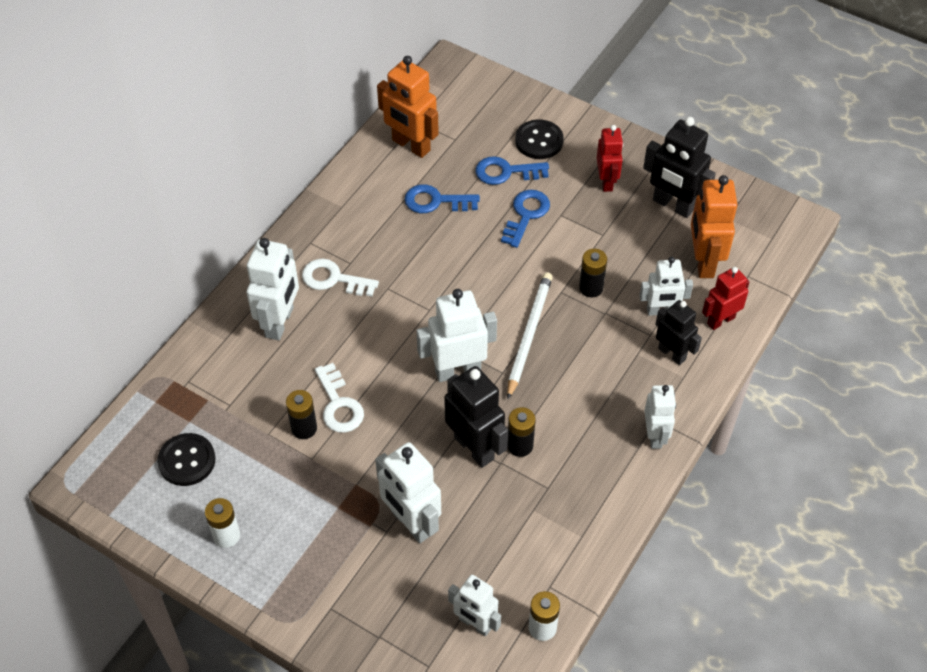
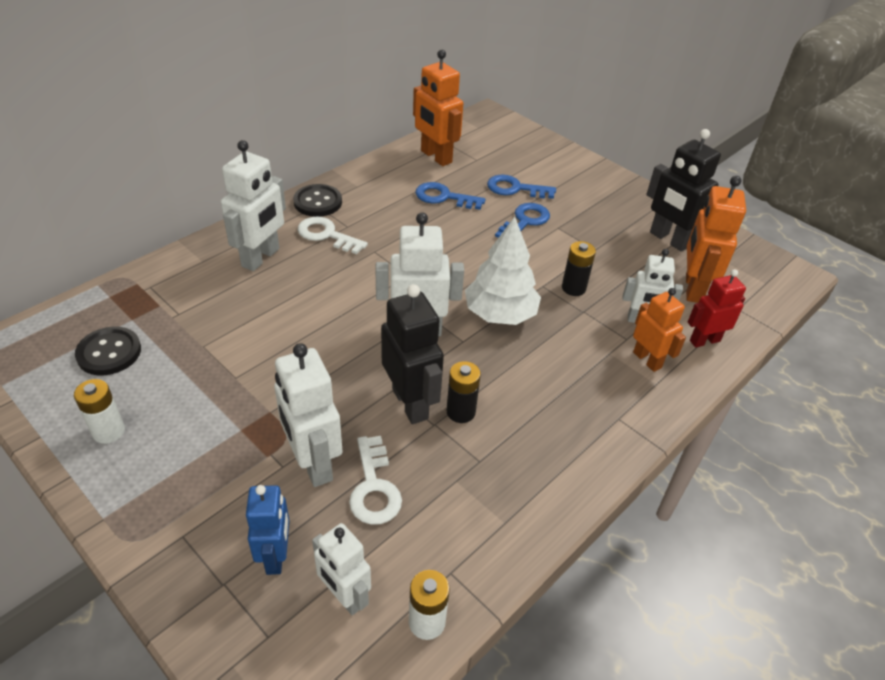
camera: 10 degrees right, 10 degrees down
black battery [286,390,317,439] -> none
white key [315,363,364,433] -> white key moved to [349,436,402,525]
white pencil [507,272,553,399] -> white tree [465,216,541,325]
black button [515,119,564,159] -> black button moved to [293,184,342,217]
red robot [597,125,623,192] -> none
white robot [644,385,676,449] -> none
black robot [655,300,702,365] -> orange robot [633,288,686,372]
none -> blue robot [246,485,290,575]

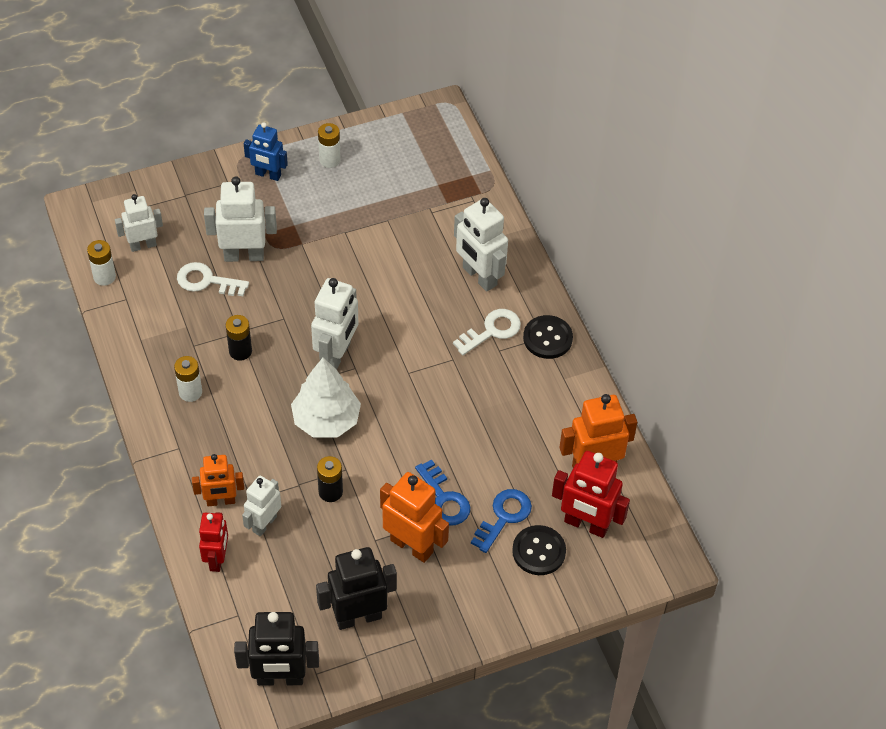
camera: 115 degrees right, 10 degrees up
black button [75,327,141,375] -> black button moved to [512,525,566,575]
blue robot [246,485,290,575] -> blue robot moved to [244,122,288,181]
black robot [381,284,444,424] -> black robot moved to [234,612,319,686]
blue key [416,182,485,210] -> none
orange robot [686,176,746,303] -> orange robot moved to [380,472,449,563]
none -> white battery [174,356,202,402]
none -> red robot [552,451,630,538]

